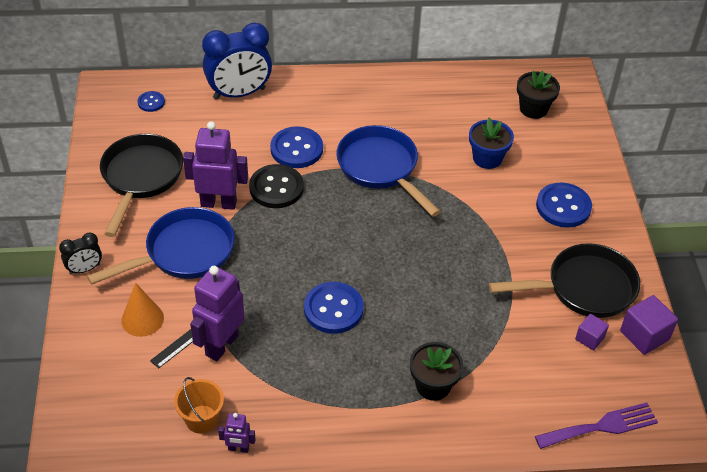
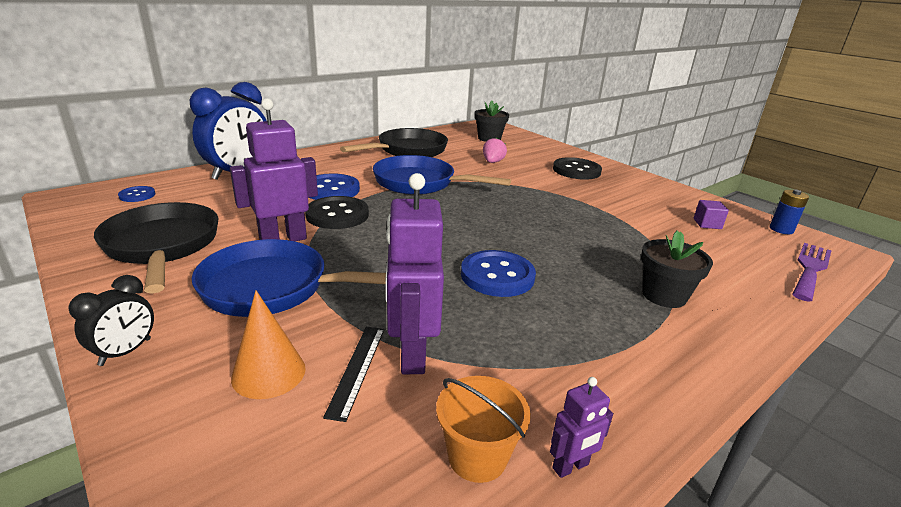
camera: 35 degrees left, 20 degrees down
blue pan [87,207,235,285] -> blue pan turned 105 degrees counterclockwise [192,239,386,317]
blue flower pot [469,118,514,169] -> pink strawberry [483,137,507,163]
black pan [489,243,640,318] -> black pan moved to [340,128,448,157]
blue button [536,183,592,228] -> black button [553,157,602,180]
purple cube [620,295,678,355] -> none
none -> blue battery [770,189,809,234]

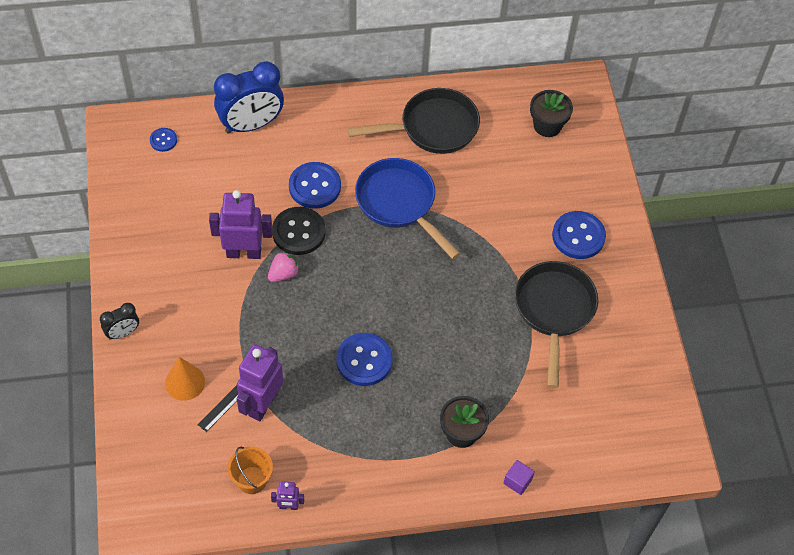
camera: 30 degrees right, 30 degrees up
black pan [94,202,218,294] -> black pan moved to [515,261,598,388]
blue pan [192,239,386,317] -> none
pink strawberry [483,137,507,163] -> pink strawberry moved to [268,251,299,282]
black button [553,157,602,180] -> blue button [552,211,606,259]
purple cube [694,200,729,229] -> purple cube moved to [504,460,535,495]
blue battery [770,189,809,234] -> none
purple fork [792,243,832,302] -> none

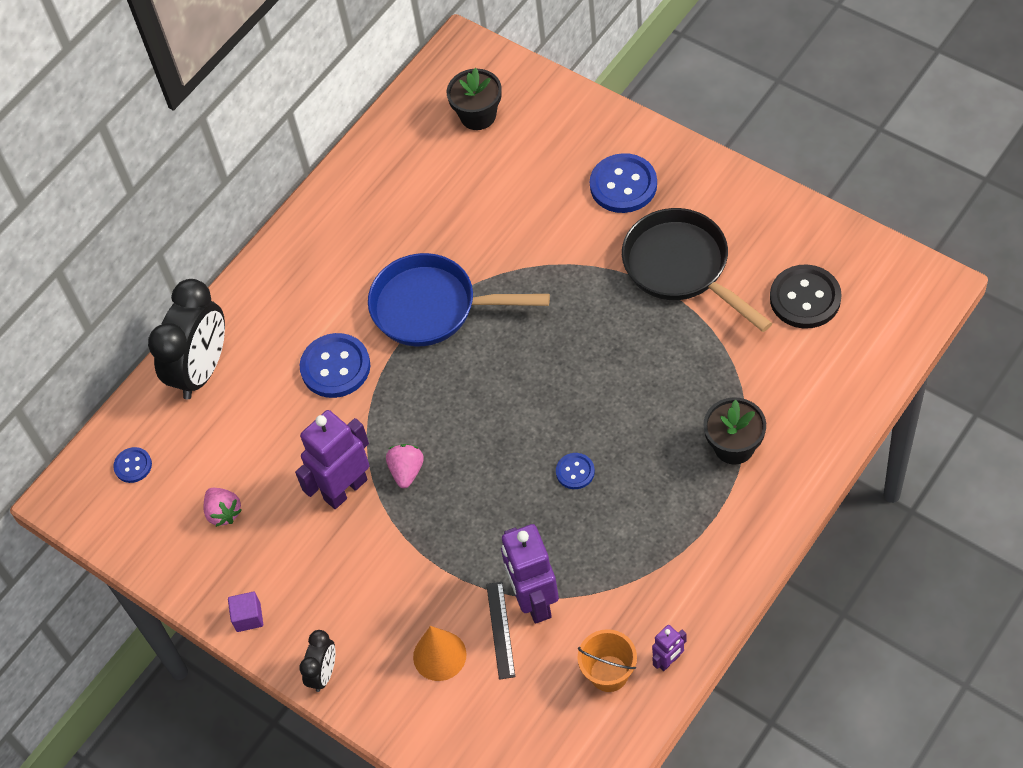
camera: 35 degrees left, 0 degrees up
blue clock [214,61,284,134] -> black clock [148,279,225,399]
black button [272,207,326,255] -> black button moved to [770,265,842,329]
blue button [336,333,393,386] -> blue button [556,453,595,489], size x0.53
black pan [347,88,480,154] -> none
purple cube [504,460,535,495] -> purple cube moved to [228,592,263,632]
none -> pink strawberry [204,488,242,527]

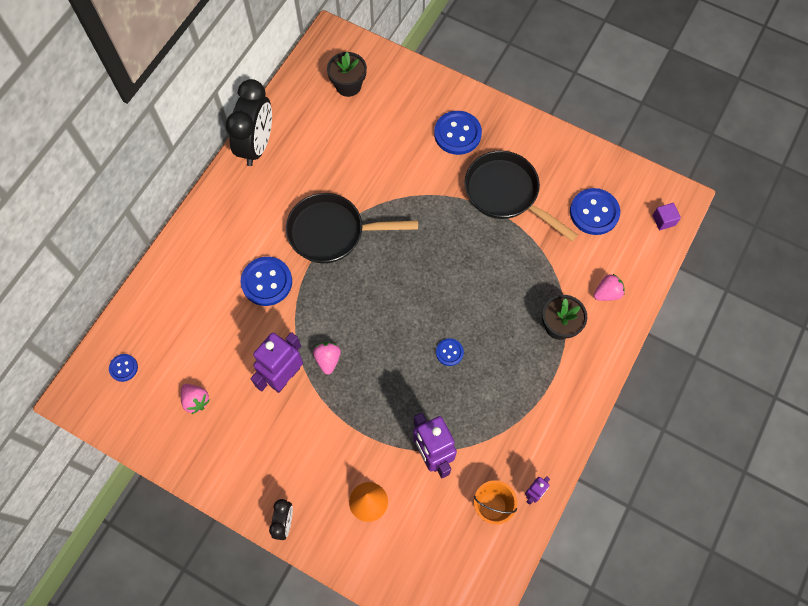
camera: 15 degrees left, 10 degrees up
black clock [148,279,225,399] -> black clock moved to [226,79,272,166]
purple cube [228,592,263,632] -> purple cube moved to [652,203,681,230]
blue pan [368,253,550,346] -> black pan [286,193,418,263]
black ruler [486,582,515,680] -> none
black button [770,265,842,329] -> blue button [570,188,620,235]
none -> pink strawberry [594,274,625,301]

